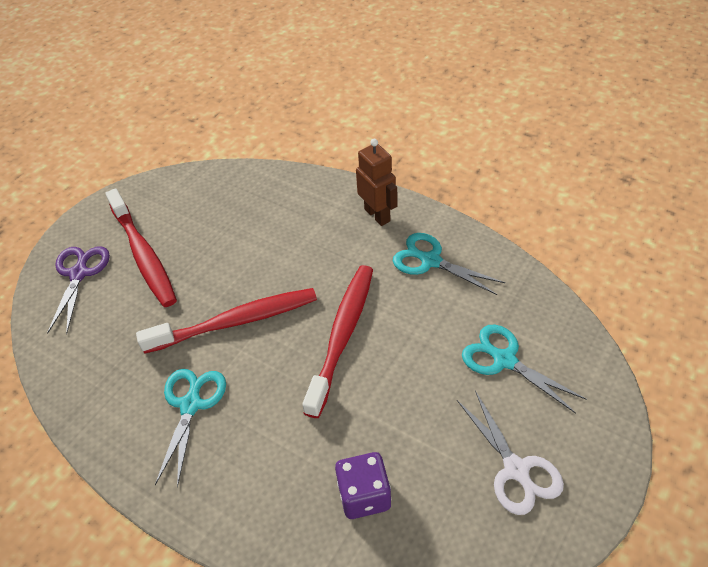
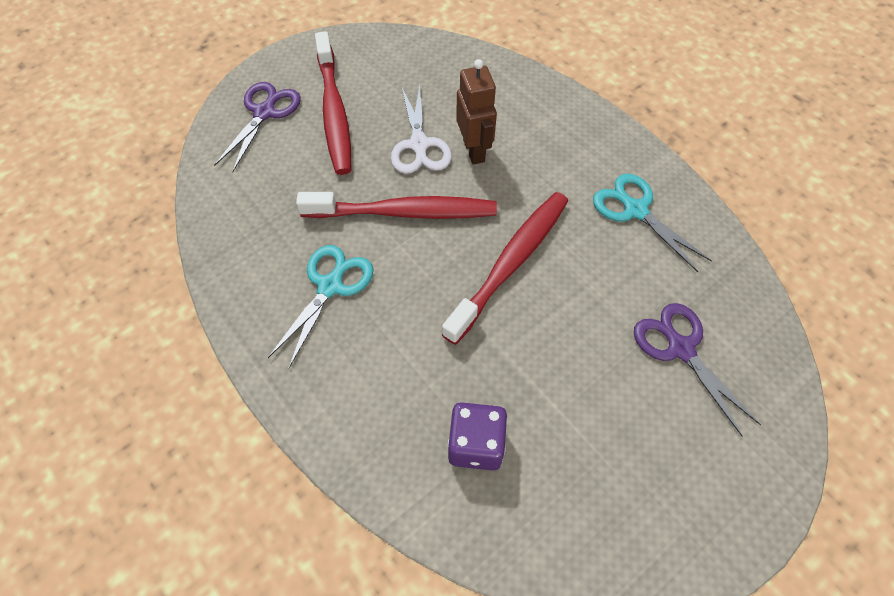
camera: 15 degrees right, 10 degrees up
brown robot [356,139,398,226] -> brown robot moved to [456,59,497,165]
white scissors [457,391,564,515] -> white scissors moved to [391,85,452,174]
turquoise scissors [462,325,587,414] -> purple scissors [634,303,761,437]

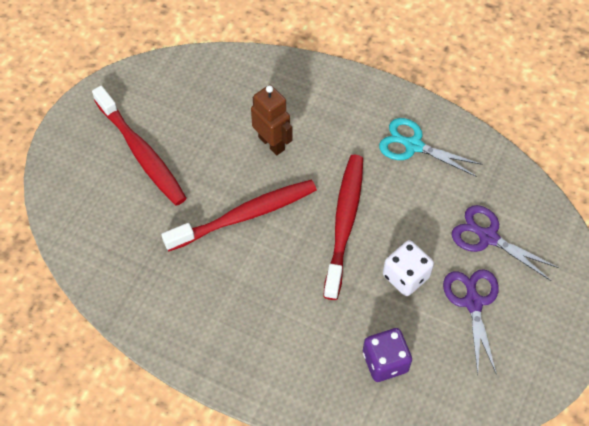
camera: 25 degrees left, 0 degrees up
purple scissors [214,82,301,172] -> purple scissors moved to [443,269,499,375]
turquoise scissors [268,245,374,368] -> none
white scissors [391,85,452,174] -> none
none -> white dice [383,240,434,296]

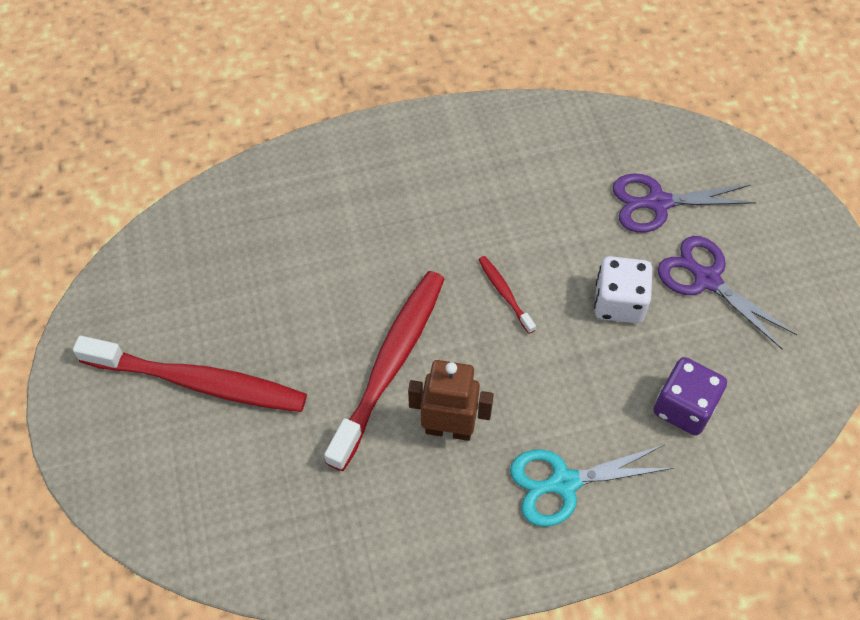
camera: 40 degrees left, 0 degrees up
brown robot [251,85,292,155] -> brown robot moved to [408,360,494,441]
red toothbrush [323,155,363,300] -> red toothbrush [478,256,536,334], size x0.43
turquoise scissors [379,118,482,177] -> turquoise scissors moved to [510,445,674,527]

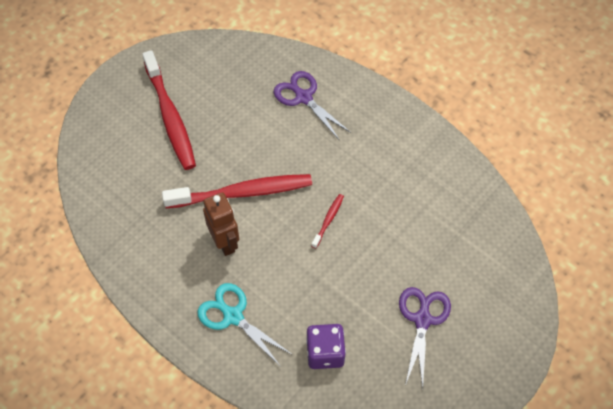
camera: 55 degrees right, 0 degrees up
white dice [594,256,652,323] -> none
purple scissors [612,173,757,233] -> purple scissors moved to [274,71,351,141]

